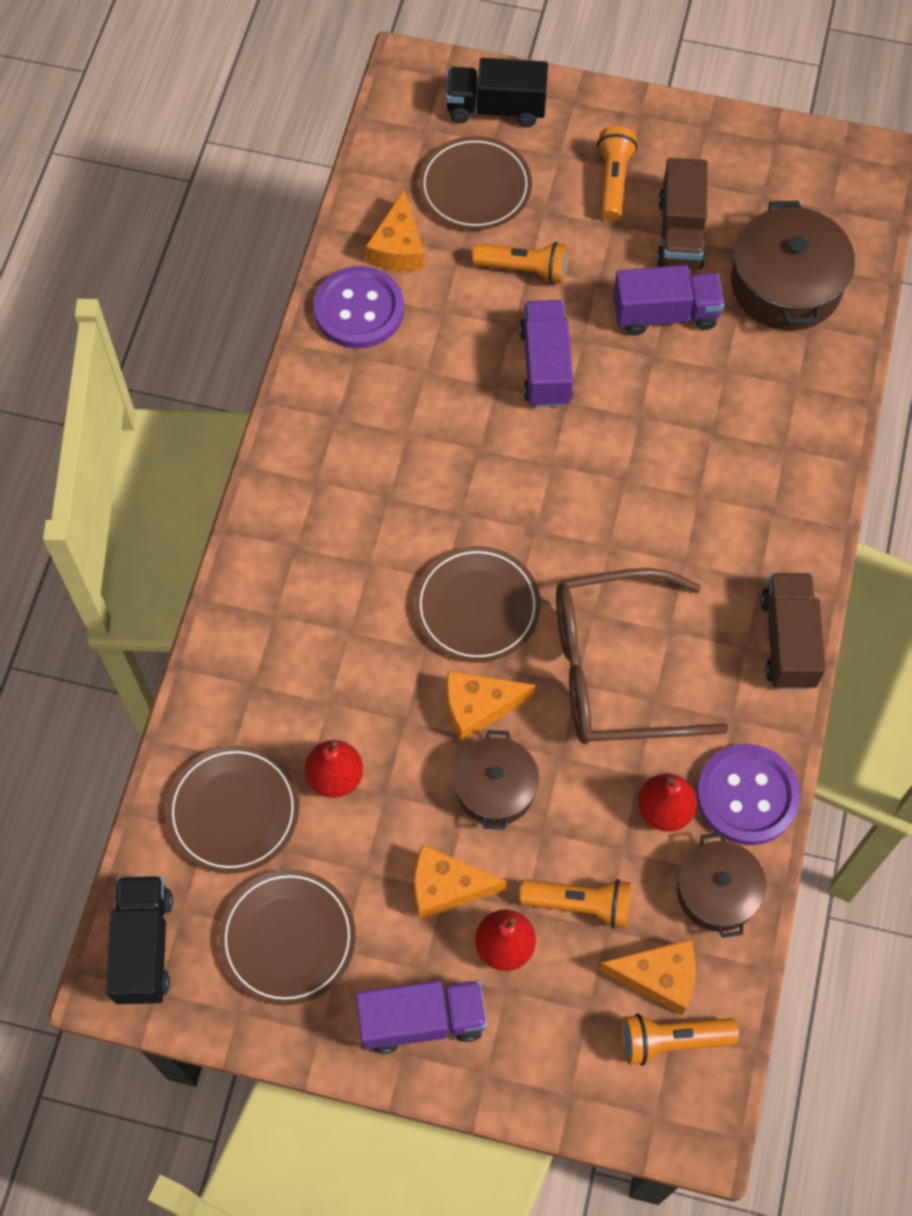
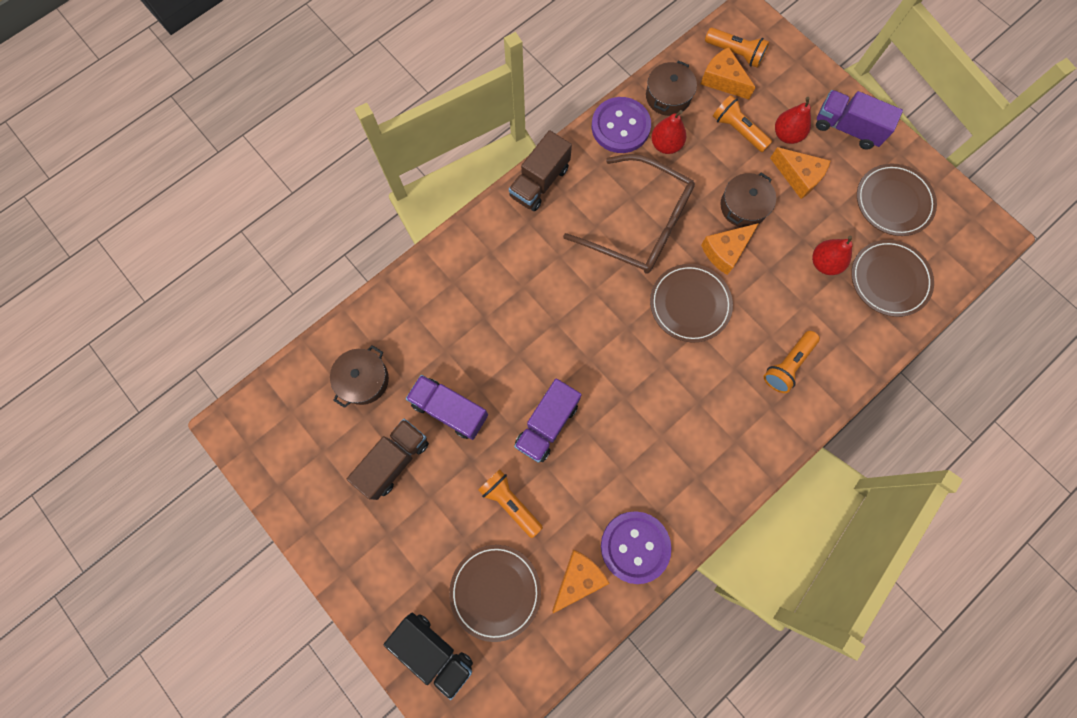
camera: 145 degrees left, 10 degrees up
black truck [106,876,173,1004] -> none
orange cheese [446,671,535,742] -> orange cheese turned 120 degrees clockwise [701,223,759,275]
orange flashlight [597,126,638,221] -> orange flashlight moved to [764,331,820,393]
brown pot [731,201,855,331] -> brown pot [330,345,389,408], size x0.63

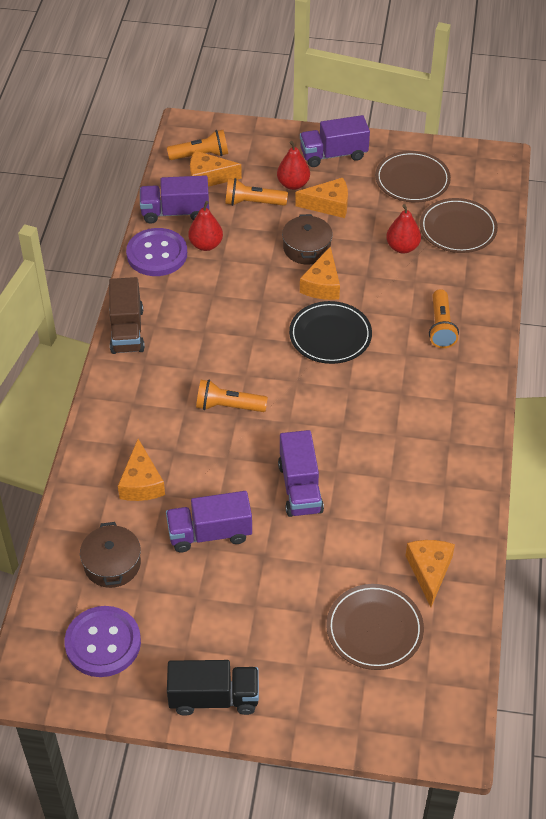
camera: 40 degrees left, 25 degrees down
brown truck [347,419,429,500] -> none
black truck [384,613,473,700] -> black truck moved to [167,660,259,716]
orange flashlight [478,469,543,538] -> orange flashlight moved to [196,380,268,412]
brown glasses [563,154,695,274] -> none
purple button [601,511,671,584] -> purple button moved to [64,606,141,677]
brown pot [646,60,697,116] -> purple truck [140,175,209,224]
brown plate [650,264,733,342] -> black plate [289,301,372,364]
none -> orange cheese [118,439,165,501]

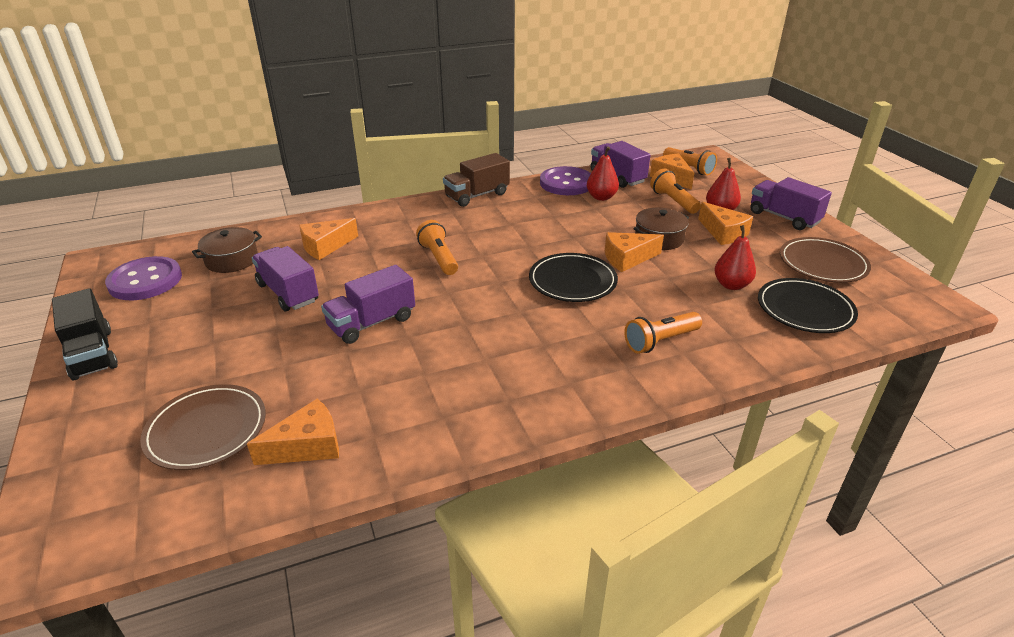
camera: 60 degrees right, 15 degrees down
brown plate [420,198,498,253] -> black plate [758,278,858,333]

